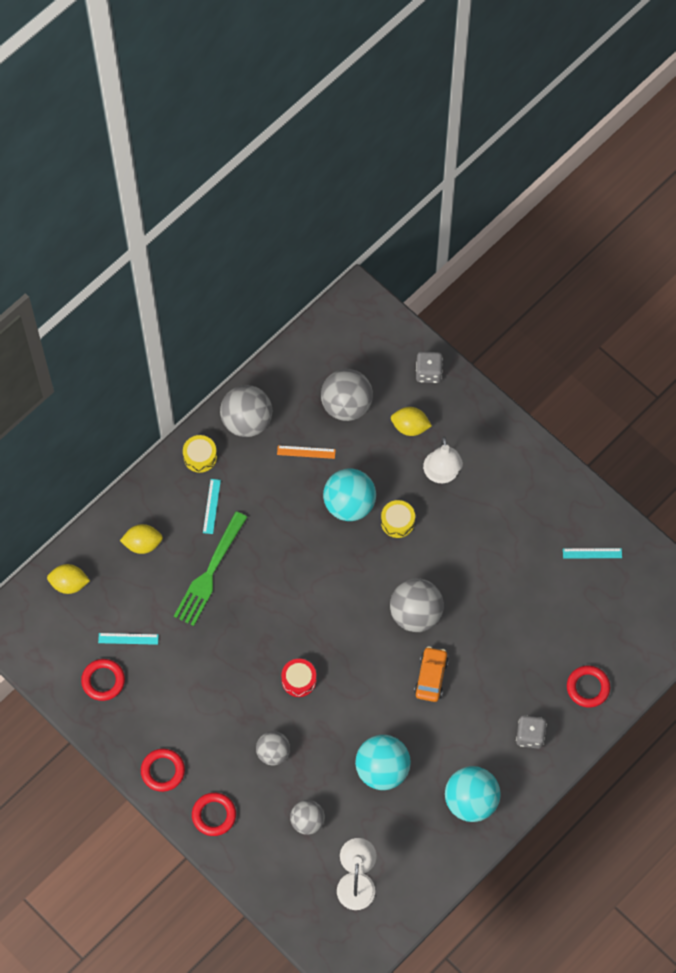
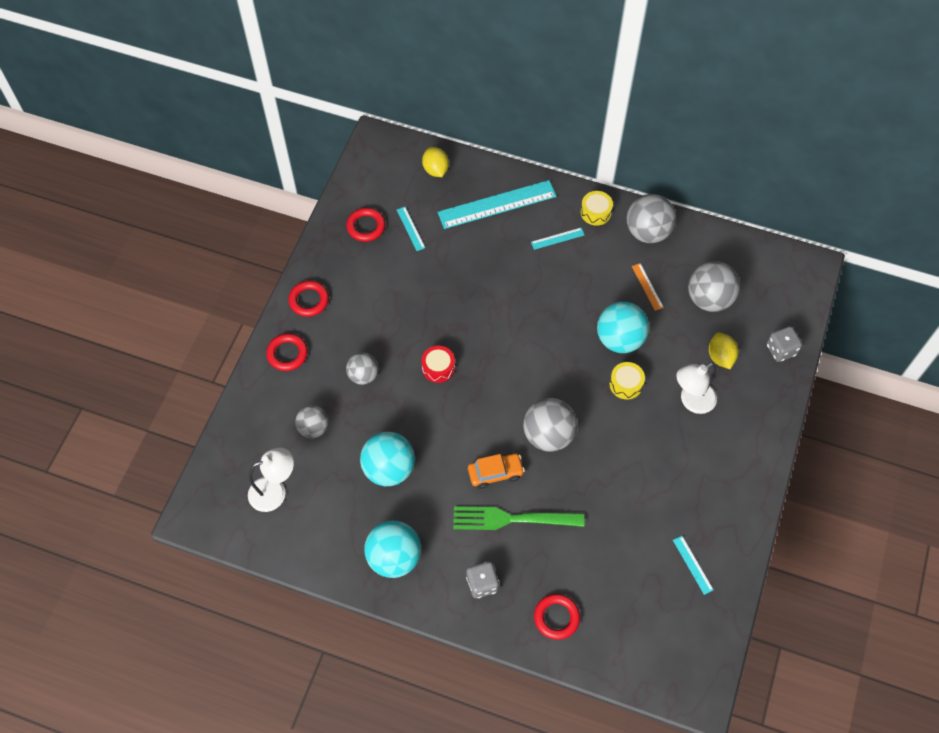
camera: 65 degrees right, 5 degrees down
yellow lemon [120,524,163,554] -> turquoise ruler [438,180,557,229]
green fork [174,511,247,626] -> green fork moved to [453,506,584,530]

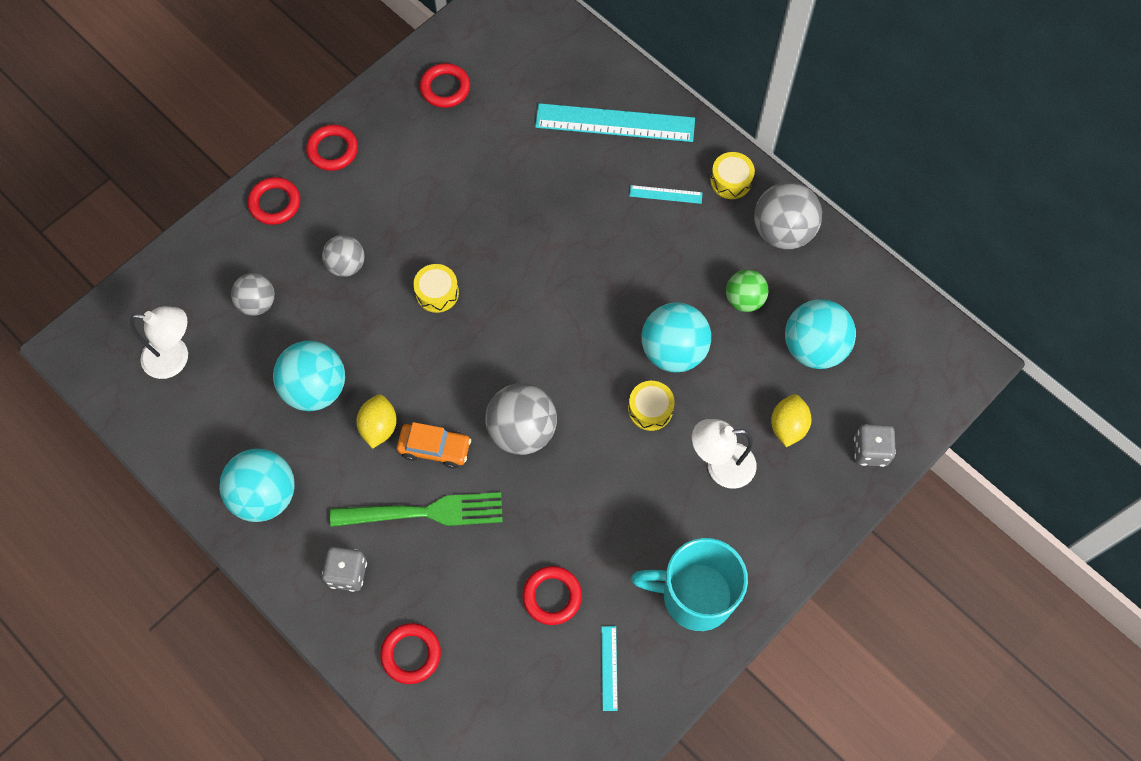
camera: 25 degrees right, 5 degrees up
turquoise ruler [397,207,425,251] -> none
red drum [421,346,455,383] -> yellow drum [413,264,459,313]
yellow lemon [422,147,449,177] -> yellow lemon moved to [356,395,397,449]
green fork [453,506,584,530] -> green fork turned 150 degrees clockwise [330,492,503,527]
orange ruler [632,263,664,311] -> green ball [726,270,768,312]
grey ball [688,261,740,312] -> turquoise ball [785,299,856,369]
none -> red ring [522,566,582,625]
none -> turquoise mug [631,538,748,631]

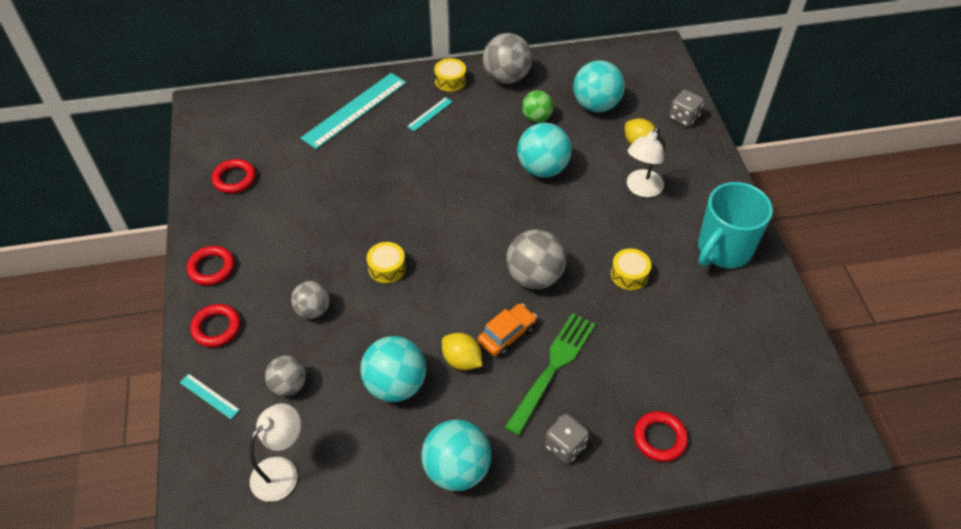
camera: 55 degrees left, 15 degrees down
red ring [522,566,582,625] -> none
turquoise ruler [601,626,618,711] -> turquoise ruler moved to [179,373,240,419]
yellow drum [628,381,675,431] -> yellow drum moved to [611,248,651,290]

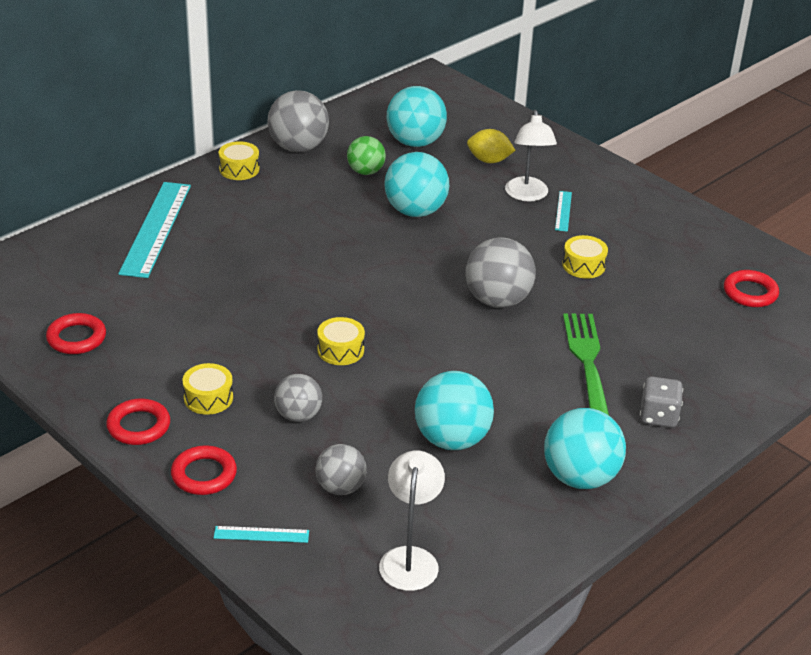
camera: 35 degrees left, 15 degrees down
turquoise ruler [407,97,453,131] -> turquoise ruler moved to [555,191,572,232]
yellow lemon [442,333,482,370] -> none
orange car [478,303,537,357] -> none
red ring [634,411,688,462] -> red ring moved to [724,270,779,307]
grey dice [669,90,704,127] -> none
turquoise mug [698,182,773,268] -> none
none -> yellow drum [182,363,233,415]

